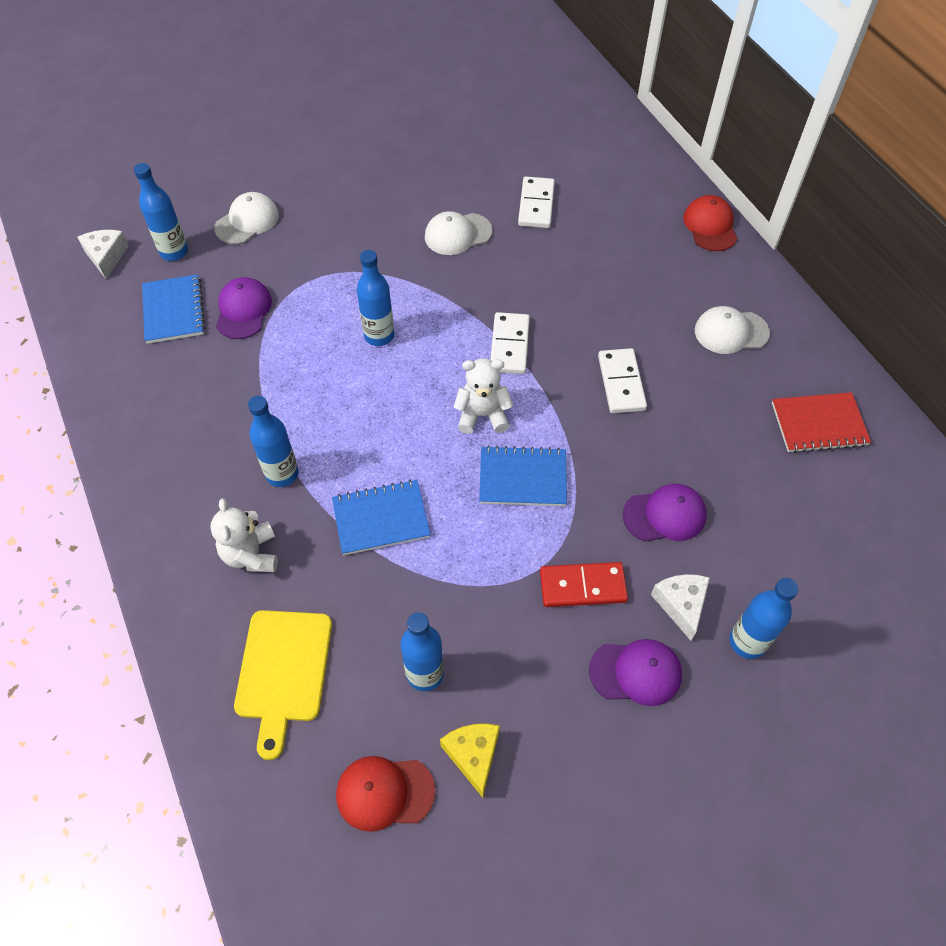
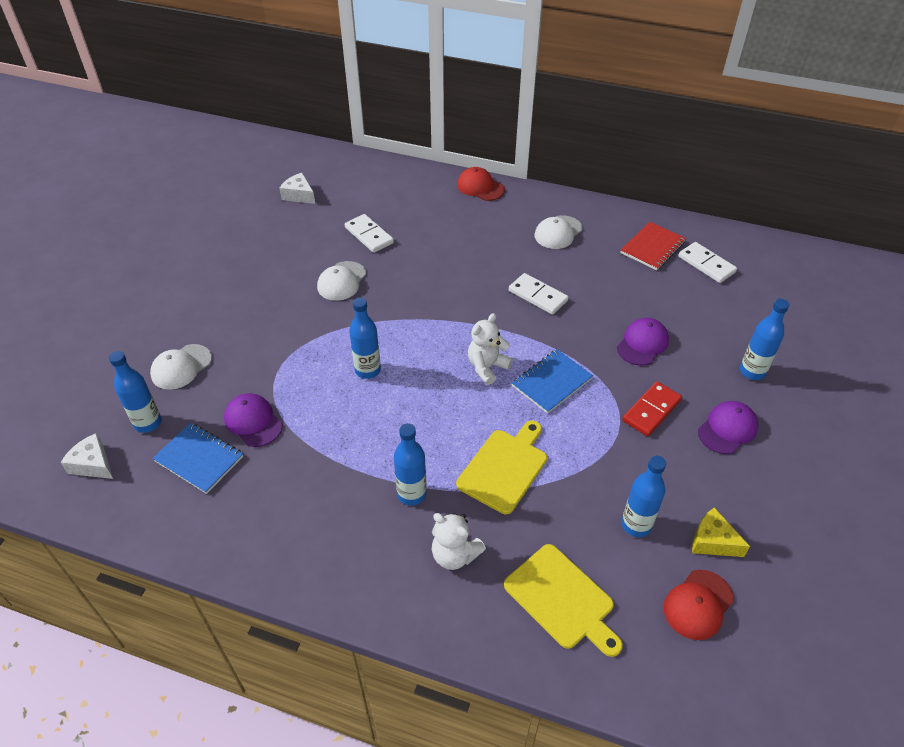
camera: 45 degrees left, 10 degrees down
white cap [214,192,279,244] -> white cap turned 135 degrees counterclockwise [150,344,212,390]
blue notebook [332,480,430,555] -> yellow cutting board [456,421,547,514]
white domino [490,312,530,374] -> white domino moved to [678,242,737,283]
white cheese [651,574,710,640] -> white cheese moved to [279,173,315,204]

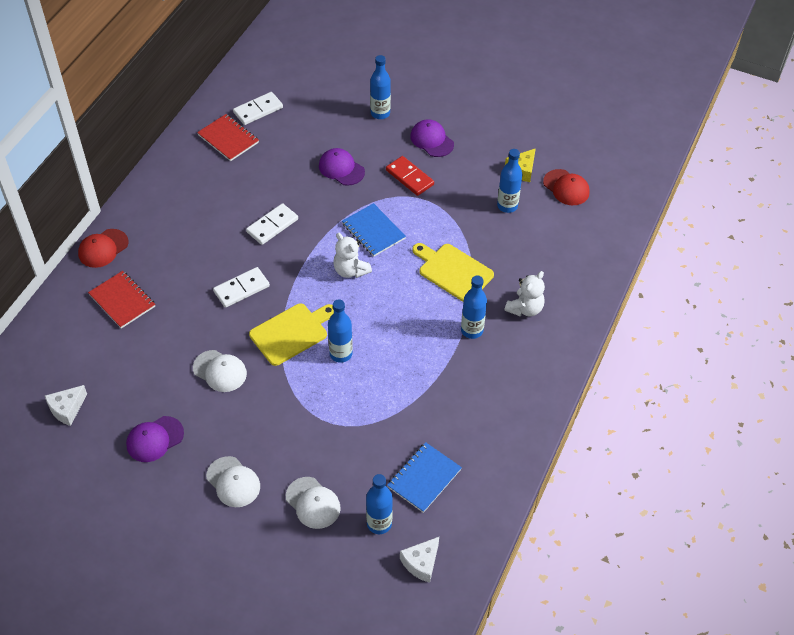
camera: 85 degrees left, 5 degrees up
purple cap [224,393,283,447] -> purple cap moved to [126,416,184,462]
white domino [345,214,394,253] -> white domino moved to [213,267,270,308]
yellow cutting board [504,544,623,657] -> yellow cutting board moved to [249,303,334,366]
white cap [535,215,582,249] -> white cap moved to [206,456,260,507]
none -> red notebook [88,271,155,329]

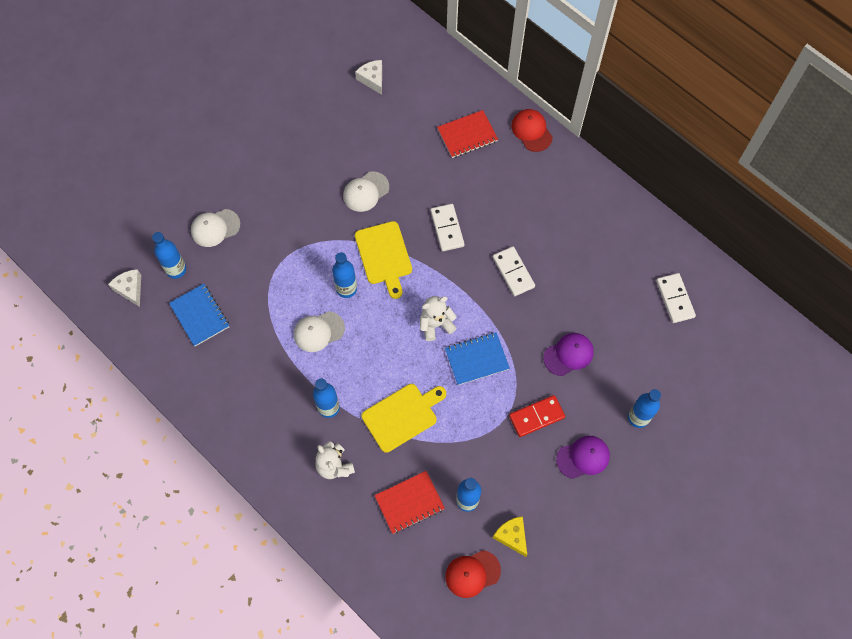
camera: 110 degrees right, 15 degrees up
purple cap [126,416,184,462] -> none
red notebook [197,114,259,161] -> red notebook moved to [374,471,445,534]
white cap [206,456,260,507] -> white cap moved to [294,311,345,352]

